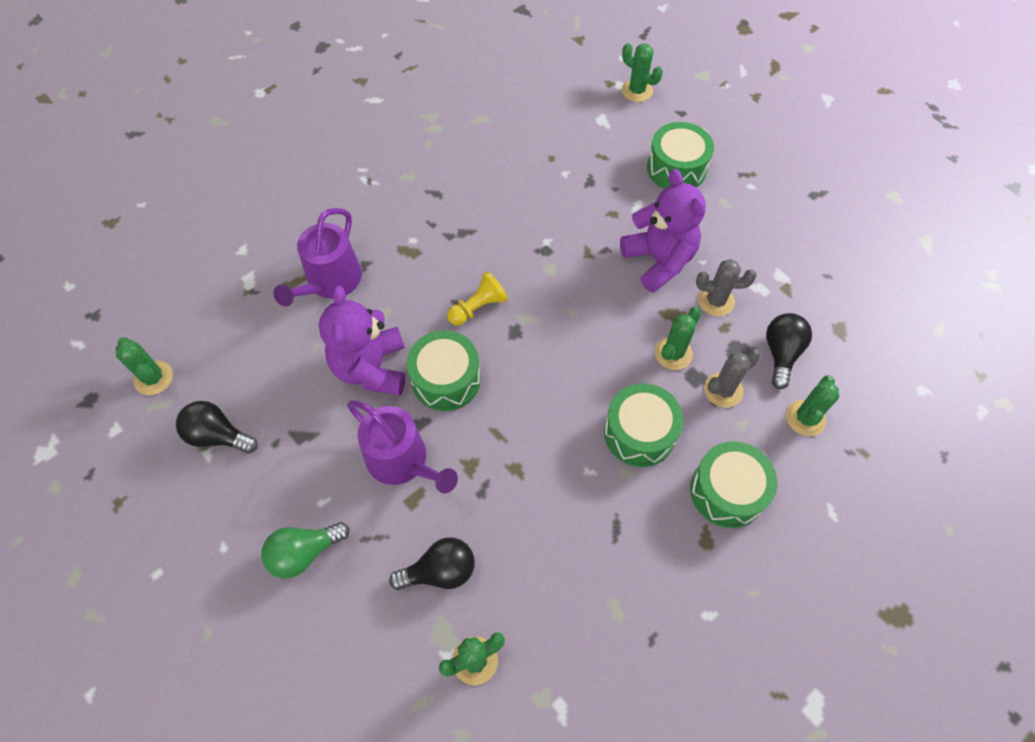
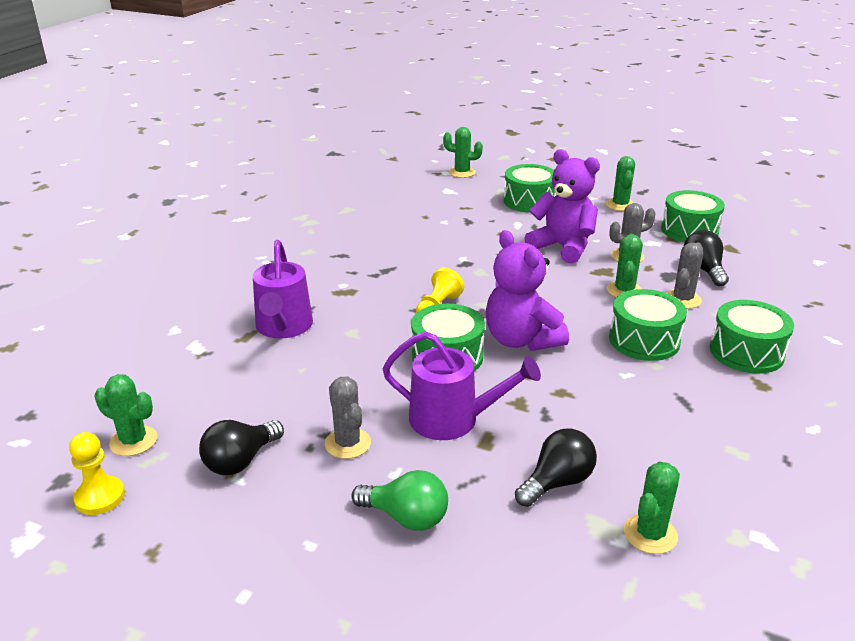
camera: 25 degrees left, 30 degrees down
black light bulb [176,401,258,454] -> black light bulb turned 45 degrees counterclockwise [199,420,284,475]
green light bulb [261,522,349,578] -> green light bulb turned 105 degrees counterclockwise [351,470,448,531]
purple teddy bear [319,286,405,395] -> purple teddy bear moved to [486,230,569,351]
green cactus [786,375,839,436] -> green cactus moved to [606,156,635,211]
none -> yellow pawn [69,432,125,515]
none -> grey cactus [325,377,371,459]
none -> green drum [661,190,725,242]

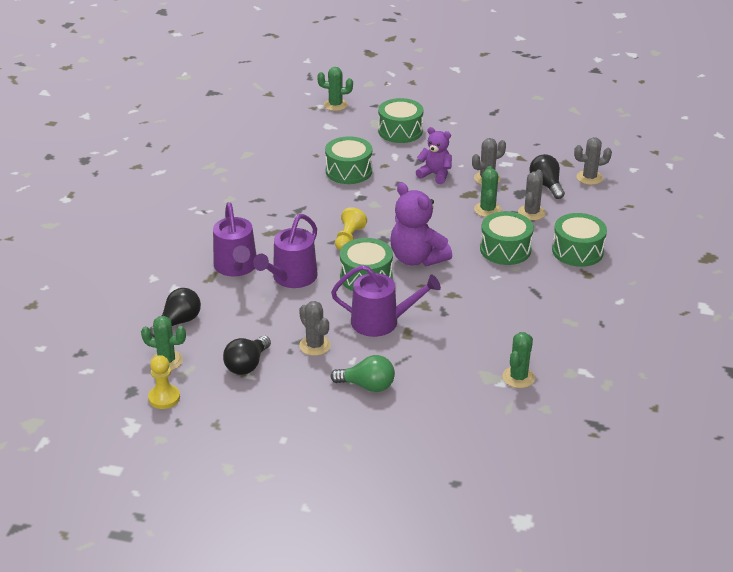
camera: 10 degrees left, 5 degrees up
black light bulb [515,428,597,507] -> black light bulb moved to [150,288,201,337]
purple teddy bear [524,149,600,264] -> purple teddy bear [416,127,452,184], size x0.64
green cactus [606,156,635,211] -> none
green drum [661,190,725,242] -> green drum moved to [325,136,372,184]
none -> purple watering can [253,214,318,288]
none -> grey cactus [574,137,612,185]

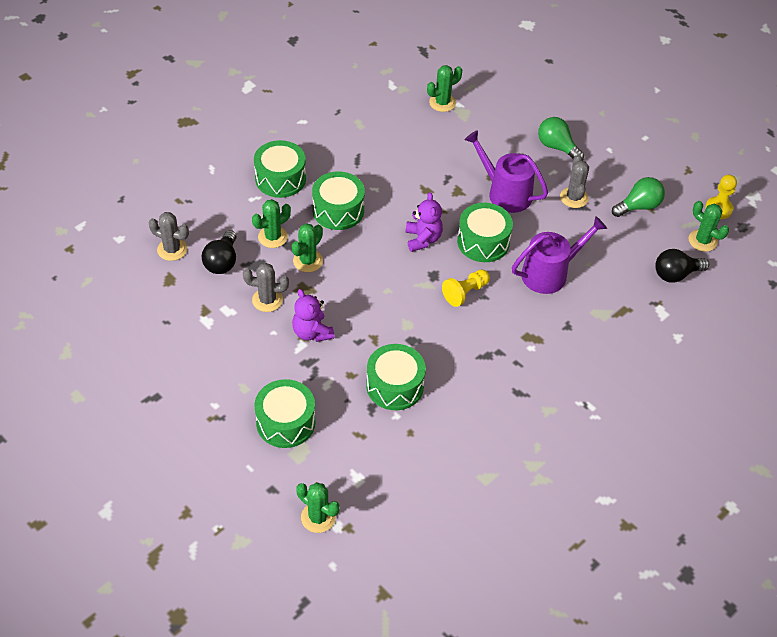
camera: 150 degrees left, 15 degrees up
purple watering can [213,202,256,277] -> none
black light bulb [223,336,271,375] -> green light bulb [612,177,665,217]
purple teddy bear [390,182,452,266] -> purple teddy bear [405,192,443,252], size x0.64
grey cactus [518,170,546,220] -> green cactus [252,199,291,248]

